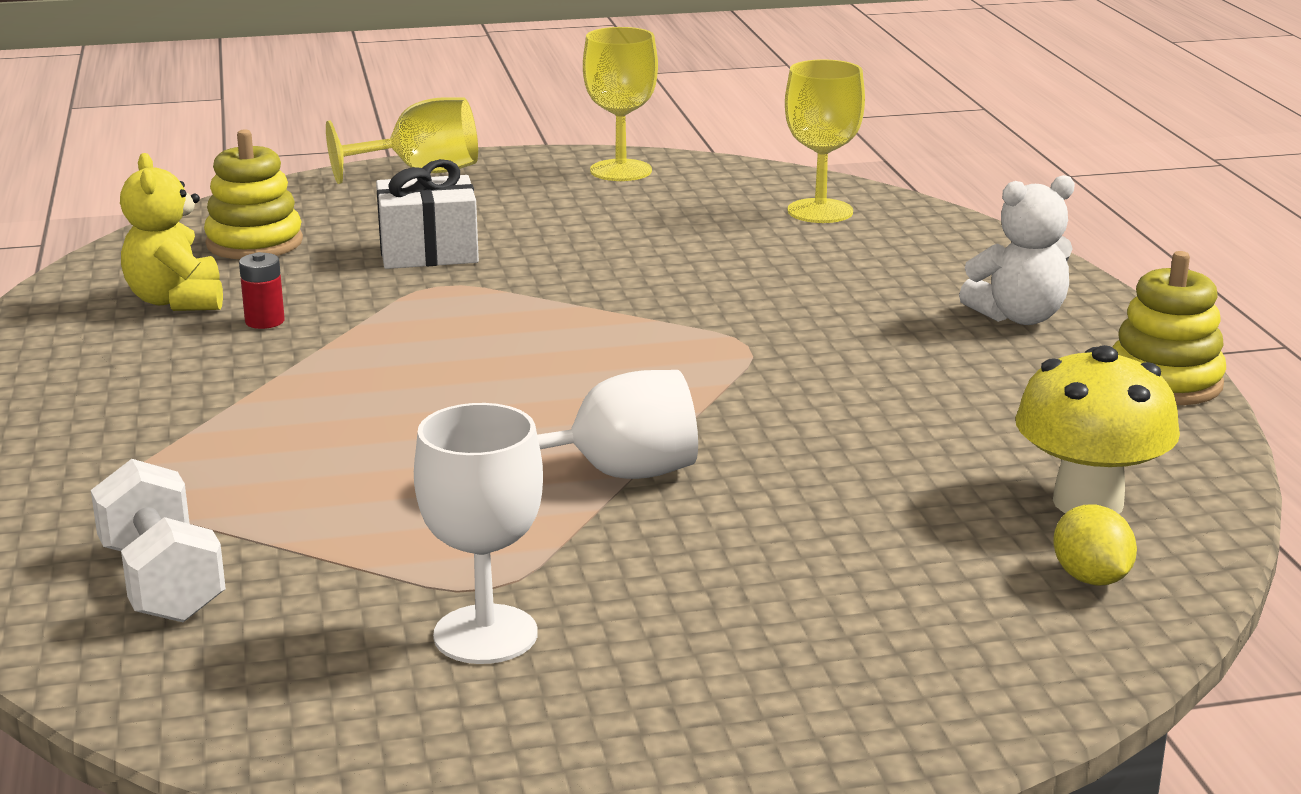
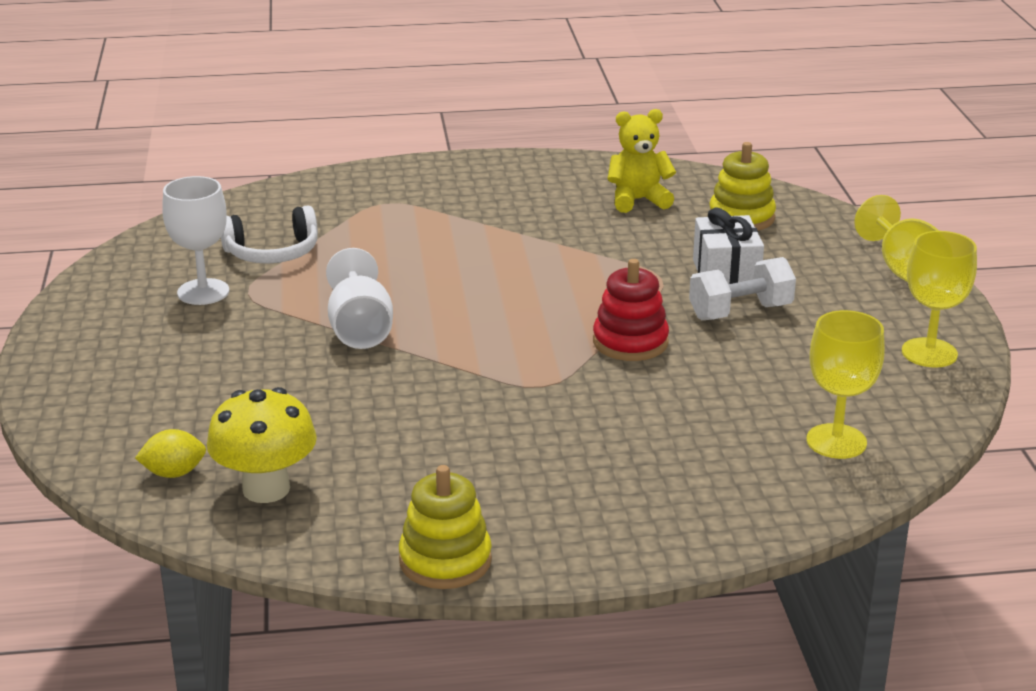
camera: 95 degrees right, 5 degrees up
white dumbbell [91,459,226,622] -> white dumbbell moved to [689,257,796,320]
red battery [239,252,285,329] -> none
white teddy bear [959,175,1075,325] -> none
none -> white headphones [221,205,318,264]
none -> red stacking toy [593,259,669,361]

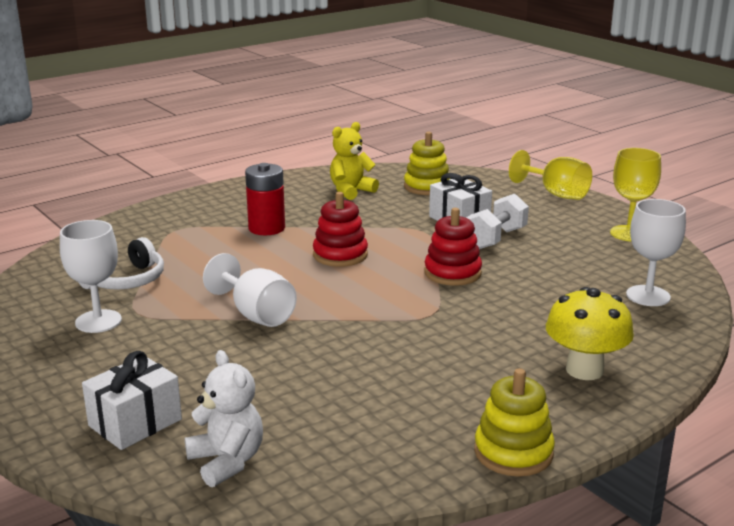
camera: 30 degrees left, 5 degrees down
yellow lemon [135,429,206,478] -> white teddy bear [185,350,263,487]
yellow mushroom [207,387,317,503] -> yellow mushroom moved to [546,287,634,380]
yellow goblet [806,310,885,459] -> white goblet [626,199,686,306]
none -> white gift [82,351,182,450]
none -> red battery [245,163,285,235]
none -> red stacking toy [313,192,368,267]

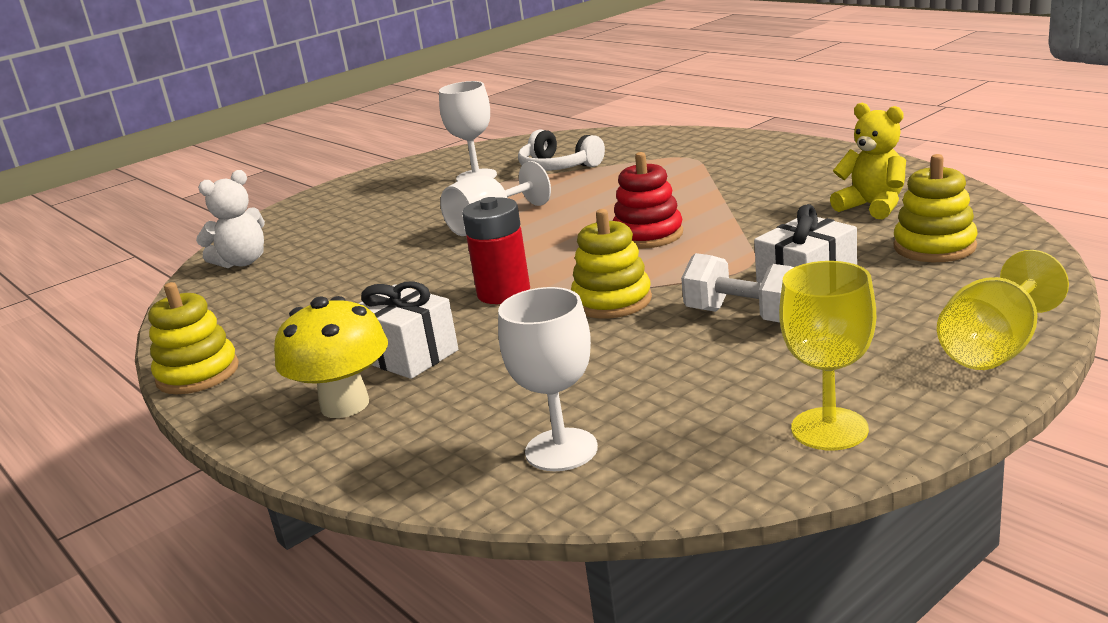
camera: 90 degrees right, 0 degrees up
white gift [82,351,182,450] -> white gift moved to [358,281,458,379]
red battery [245,163,285,235] -> red battery moved to [462,197,530,304]
red stacking toy [424,208,482,286] -> yellow stacking toy [571,209,652,319]

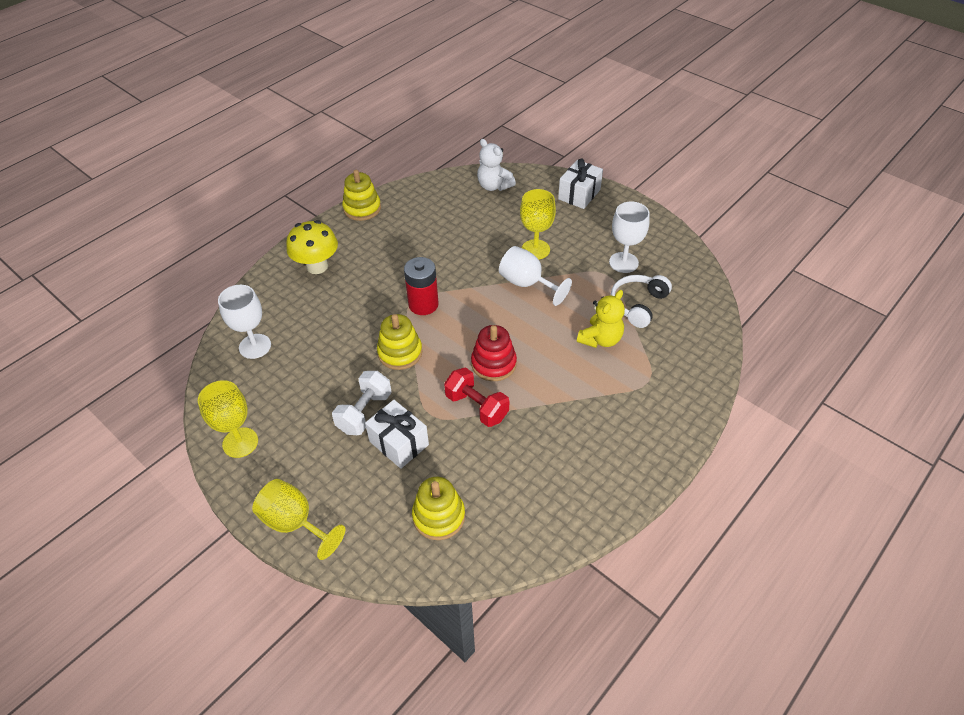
camera: 80 degrees right, 25 degrees up
white gift [358,281,458,379] -> white gift moved to [558,159,603,209]
yellow teddy bear [830,103,906,219] -> yellow teddy bear moved to [577,290,625,348]
none -> red dumbbell [444,367,509,427]
none -> yellow goblet [520,189,556,259]

